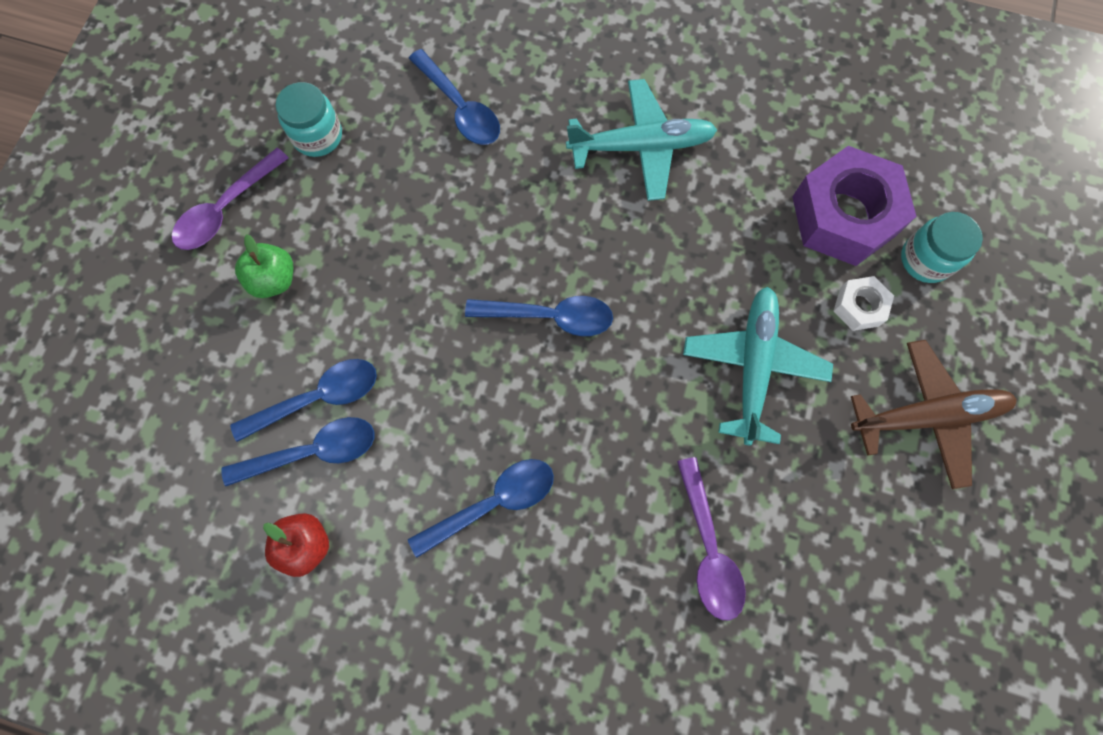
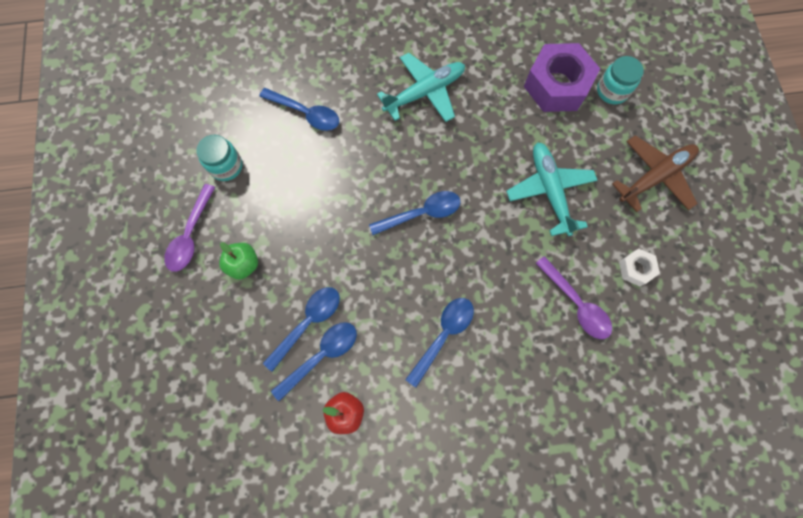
camera: 25 degrees left, 0 degrees up
white nut [834,276,894,331] -> white nut moved to [619,249,660,286]

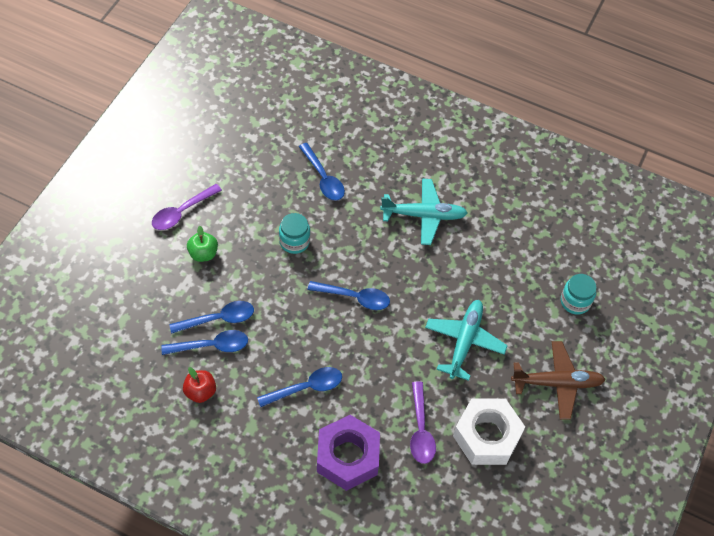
camera: 30 degrees right, 15 degrees down
turquoise jar [196,135,242,181] -> turquoise jar moved to [279,213,310,254]
purple nut [524,43,600,112] -> purple nut moved to [317,415,380,491]
white nut [619,249,660,286] -> white nut [453,398,525,465], size x2.10

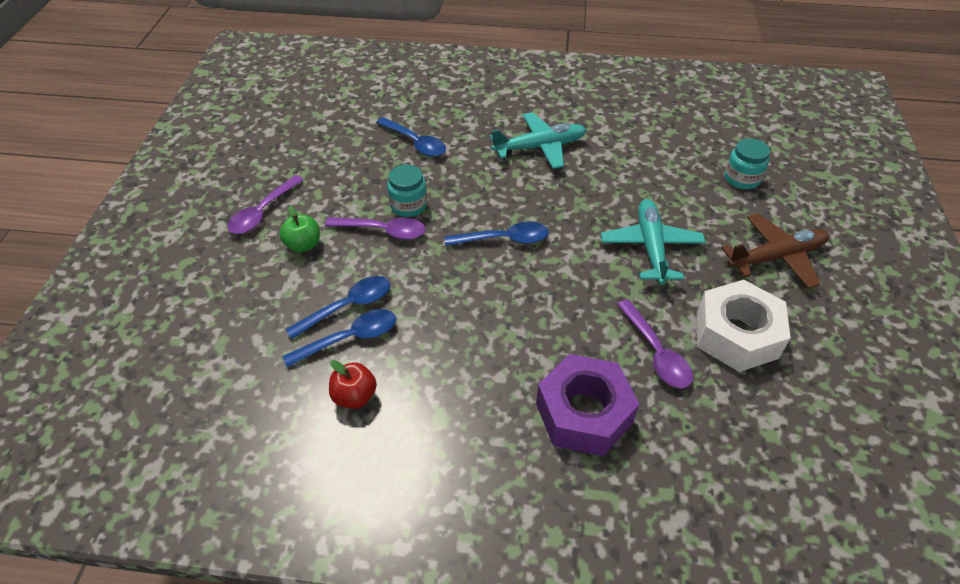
camera: 15 degrees left, 10 degrees down
blue spoon [257,367,342,407] -> none
none -> purple spoon [325,217,425,240]

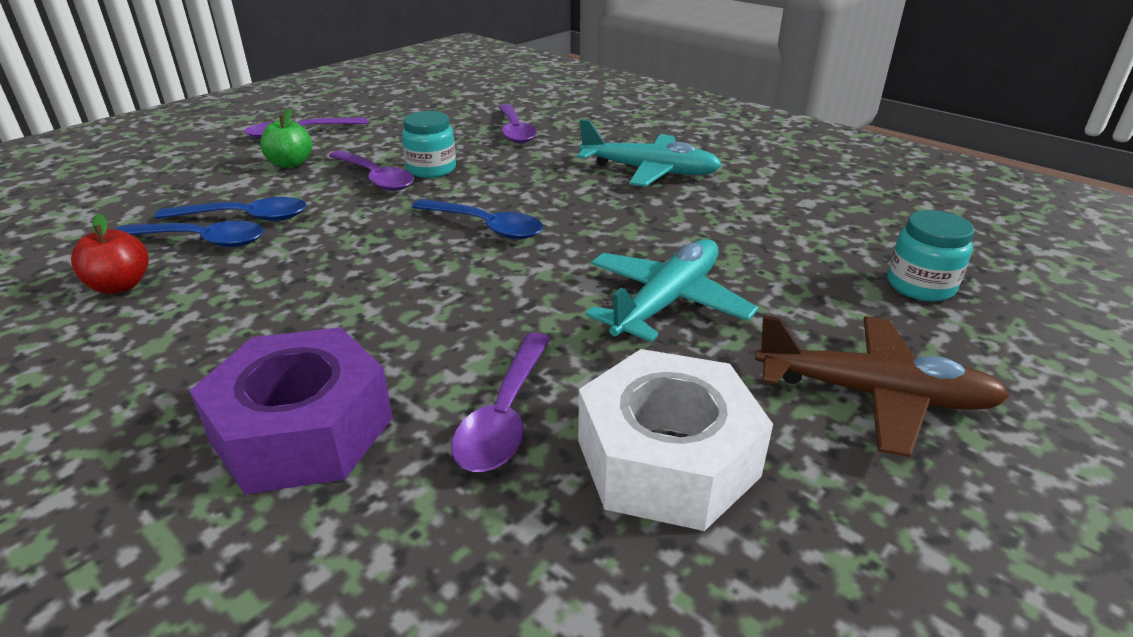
camera: 35 degrees right, 15 degrees down
blue spoon [376,117,446,157] -> purple spoon [498,104,537,143]

